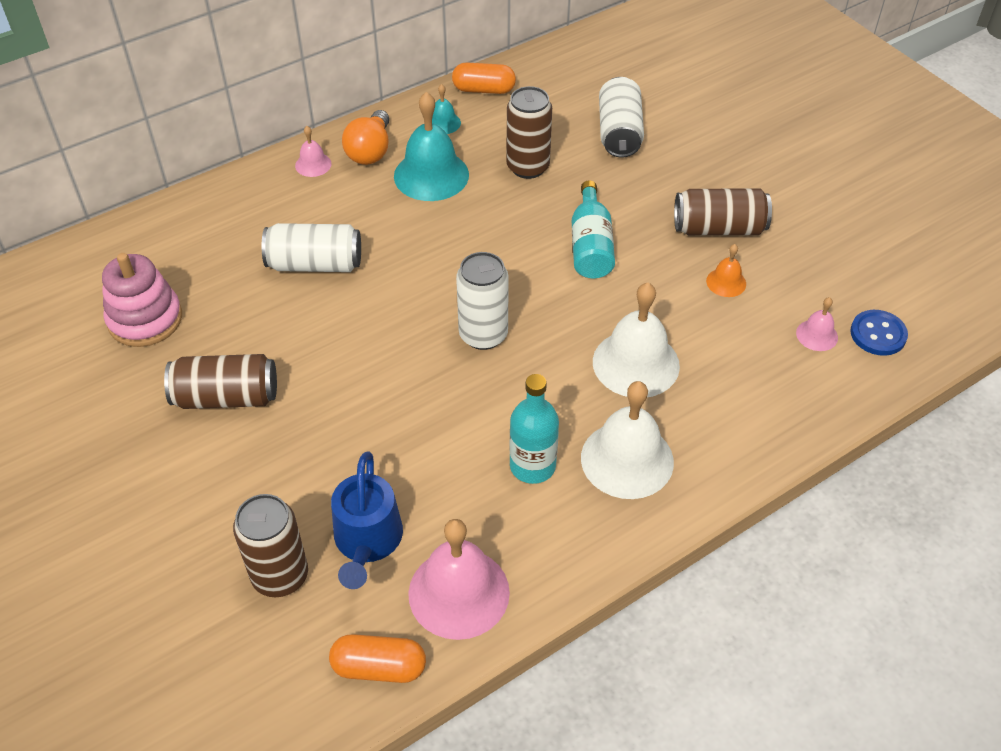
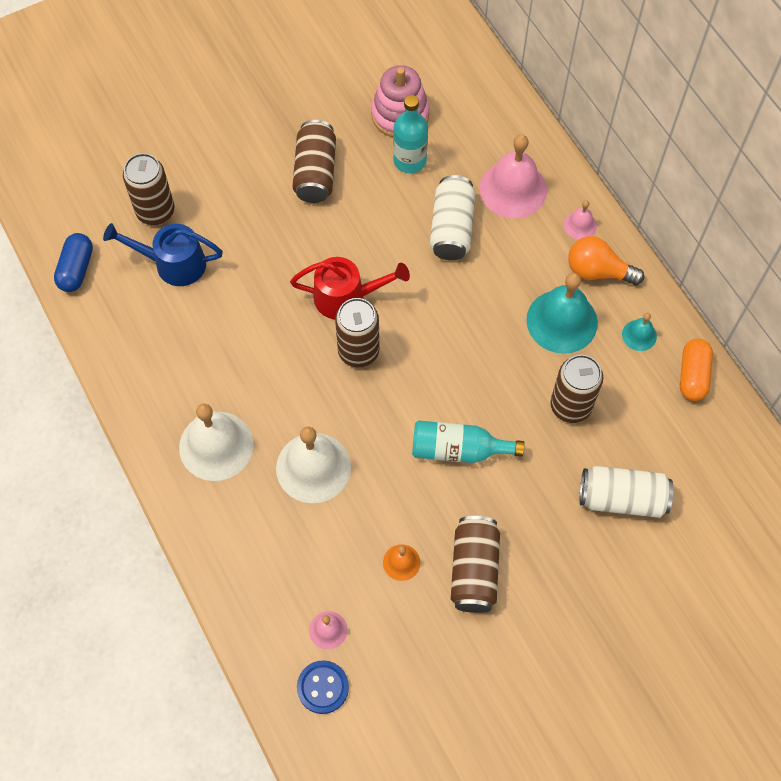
camera: 95 degrees right, 15 degrees up
orange capsule [329,634,426,683] -> blue capsule [54,233,93,292]
pink bell [408,519,510,640] -> pink bell moved to [480,134,547,218]
white can [456,252,509,350] -> brown can [335,298,380,368]
turquoise bottle [510,374,559,484] -> turquoise bottle moved to [393,95,428,173]
none -> red watering can [290,257,410,319]

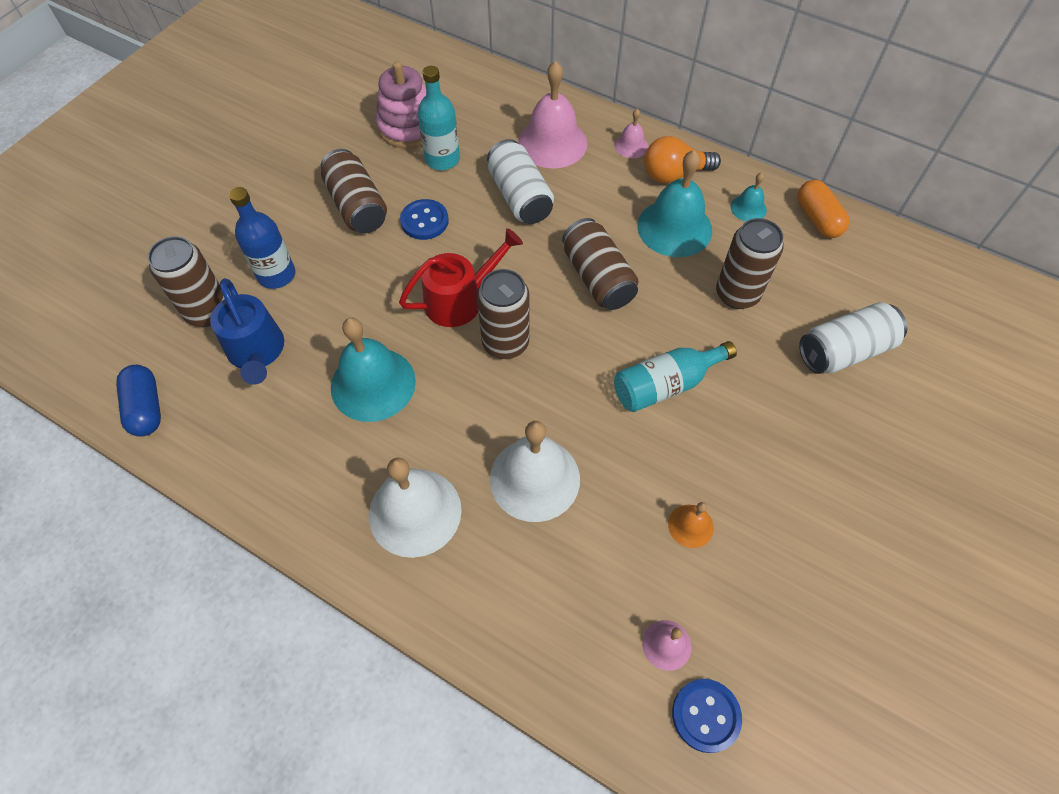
camera: 30 degrees left, 5 degrees down
blue watering can [103,223,223,286] -> blue watering can turned 90 degrees counterclockwise [210,278,284,385]
brown can [451,516,500,613] -> brown can moved to [562,218,639,310]
none -> blue bottle [229,187,295,289]
none -> turquoise bell [331,318,416,422]
none -> blue button [400,199,449,240]

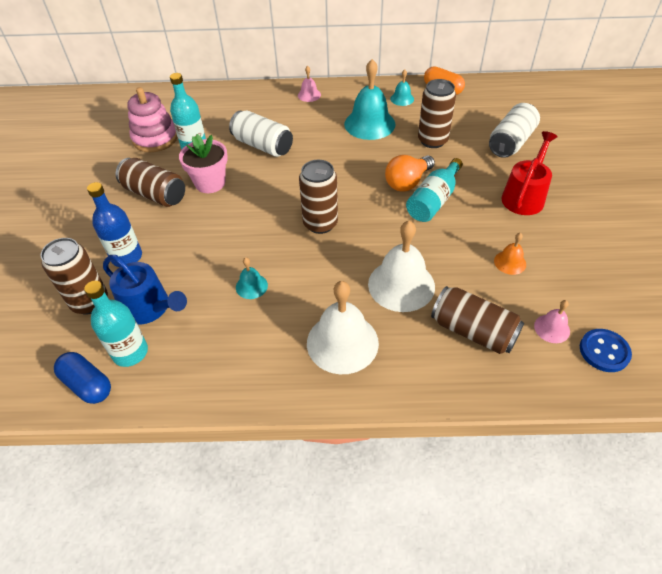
camera: 30 degrees left, 10 degrees down
turquoise bell [331,318,416,422] -> turquoise bell [236,257,268,299], size x0.49
red watering can [399,228,523,327] -> red watering can moved to [502,131,558,215]
blue button [400,199,449,240] -> pink flower pot [179,134,228,193]
pink bell [518,61,588,168] -> none
brown can [562,218,639,310] -> brown can moved to [431,286,524,354]
orange light bulb [644,136,721,183] -> orange light bulb moved to [385,155,435,192]
none -> turquoise bottle [84,281,148,367]

